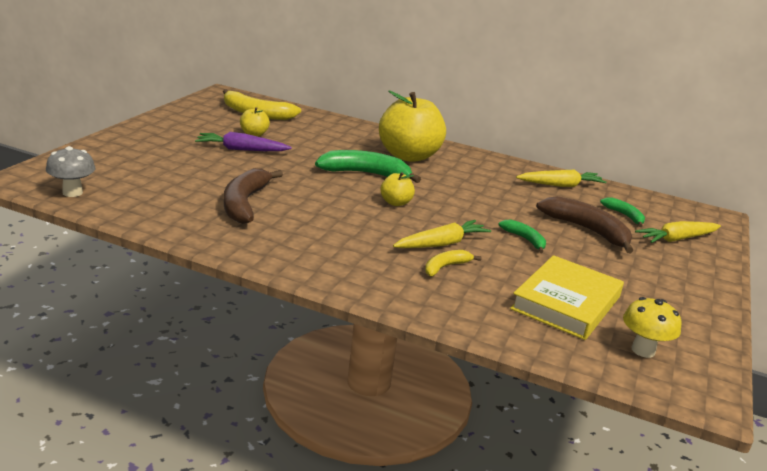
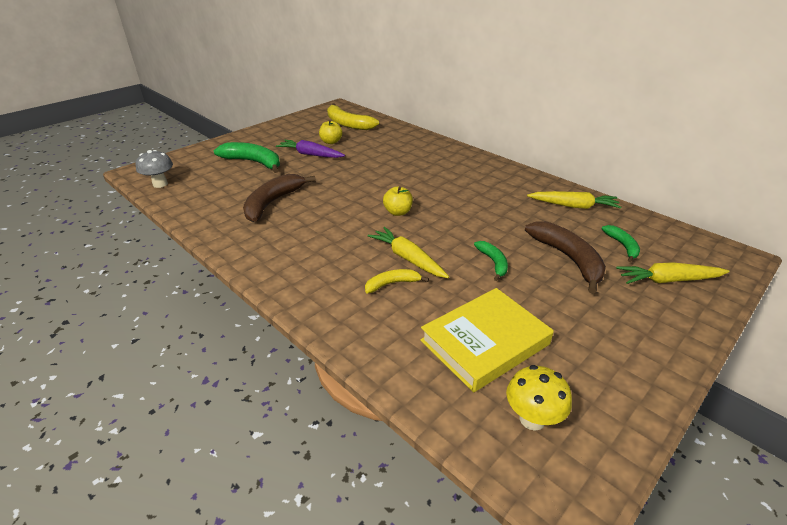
camera: 25 degrees right, 10 degrees up
green banana [315,150,421,183] -> green banana moved to [214,142,280,173]
yellow apple [379,91,446,162] -> none
yellow carrot [393,220,491,248] -> yellow carrot turned 120 degrees counterclockwise [368,227,449,278]

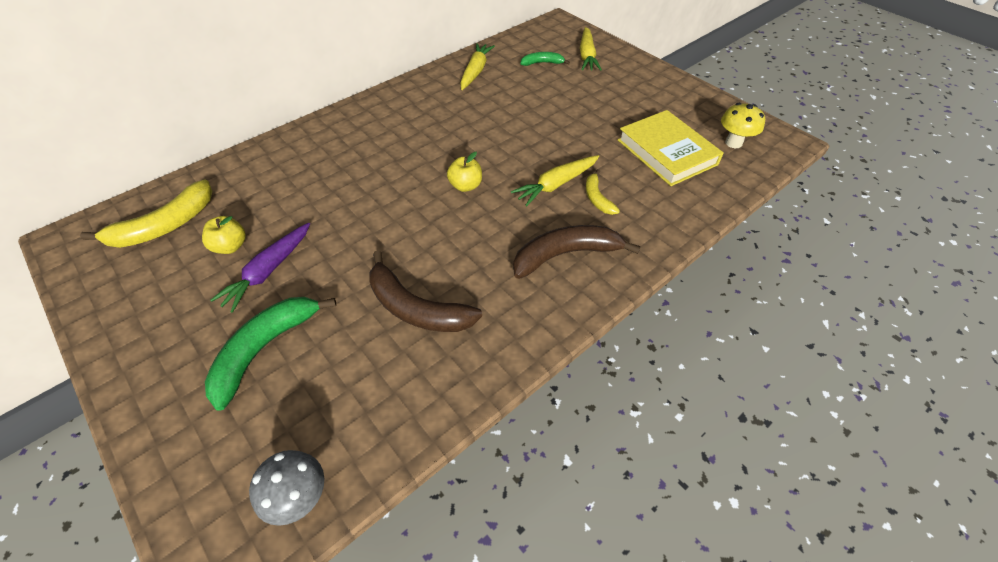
camera: 85 degrees left, 15 degrees up
green banana [474,241,508,281] -> none
brown banana [525,221,606,294] -> brown banana moved to [513,225,641,279]

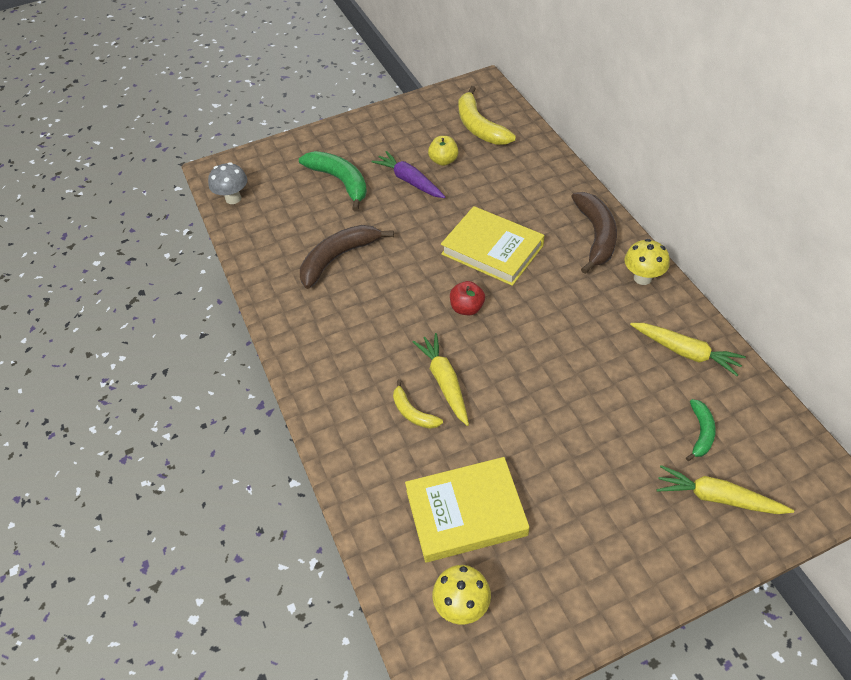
camera: 110 degrees right, 0 degrees up
yellow apple [447,152,482,192] -> red apple [450,281,485,315]
brown banana [513,225,641,279] -> brown banana moved to [571,192,617,274]
yellow banana [586,169,620,215] -> yellow banana turned 135 degrees counterclockwise [393,379,443,429]
none -> yellow book [441,206,544,286]
none -> yellow mushroom [624,239,670,285]

